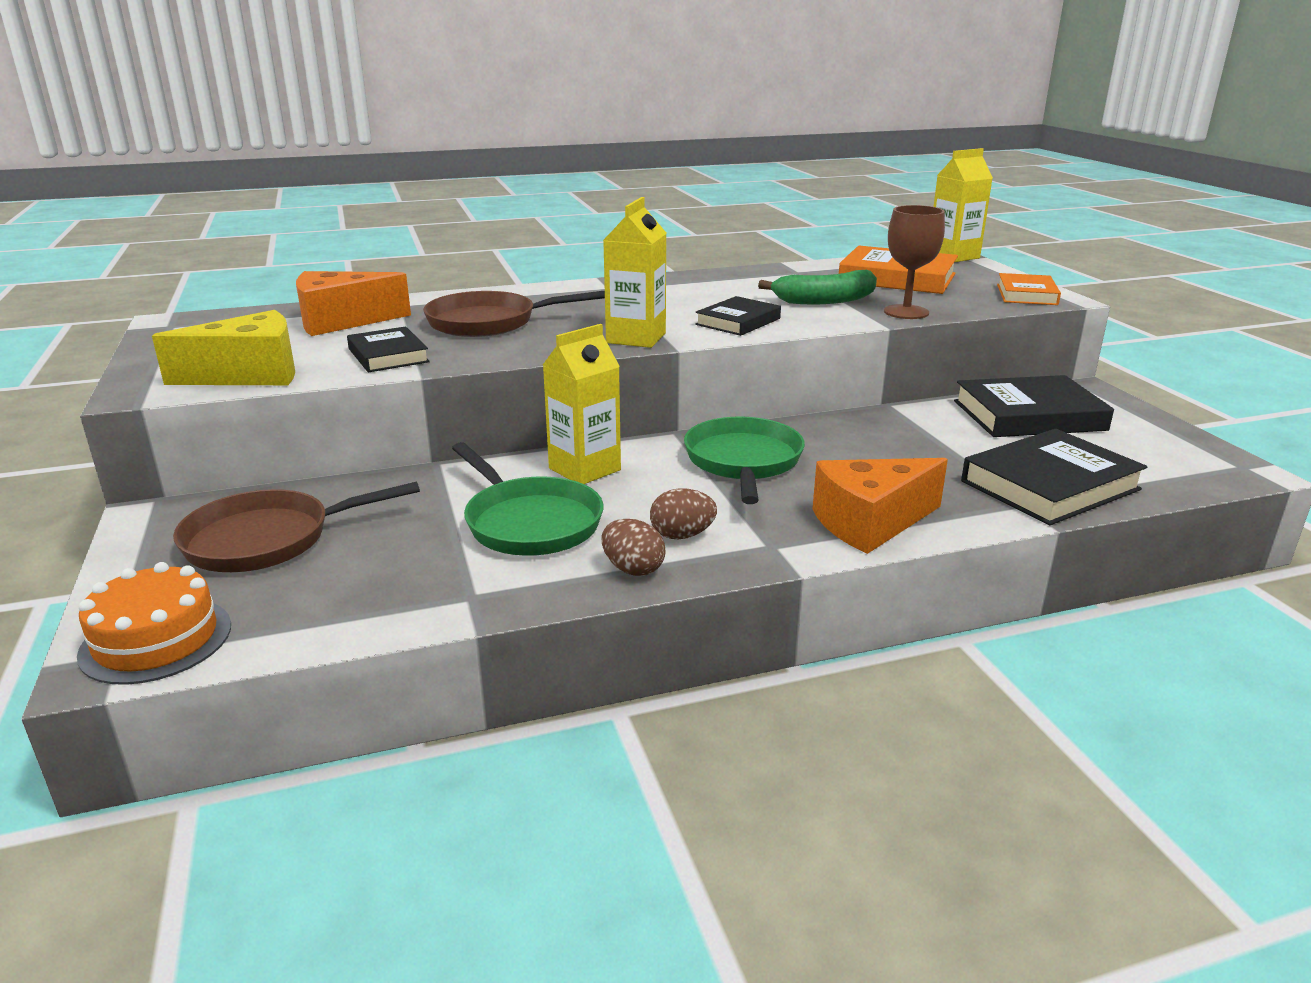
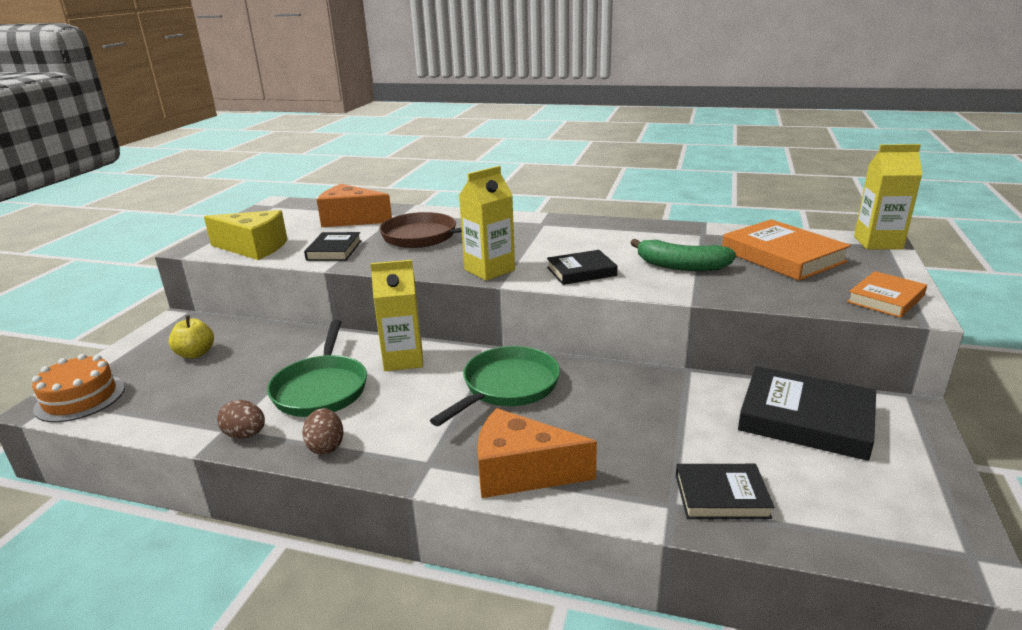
camera: 35 degrees right, 0 degrees up
brown pan [173,481,420,572] -> yellow apple [169,316,214,358]
brown egg [650,488,717,539] -> brown egg moved to [217,400,265,439]
brown goblet [884,205,945,319] -> none
black book [961,429,1147,525] -> black book [676,464,774,519], size x0.60

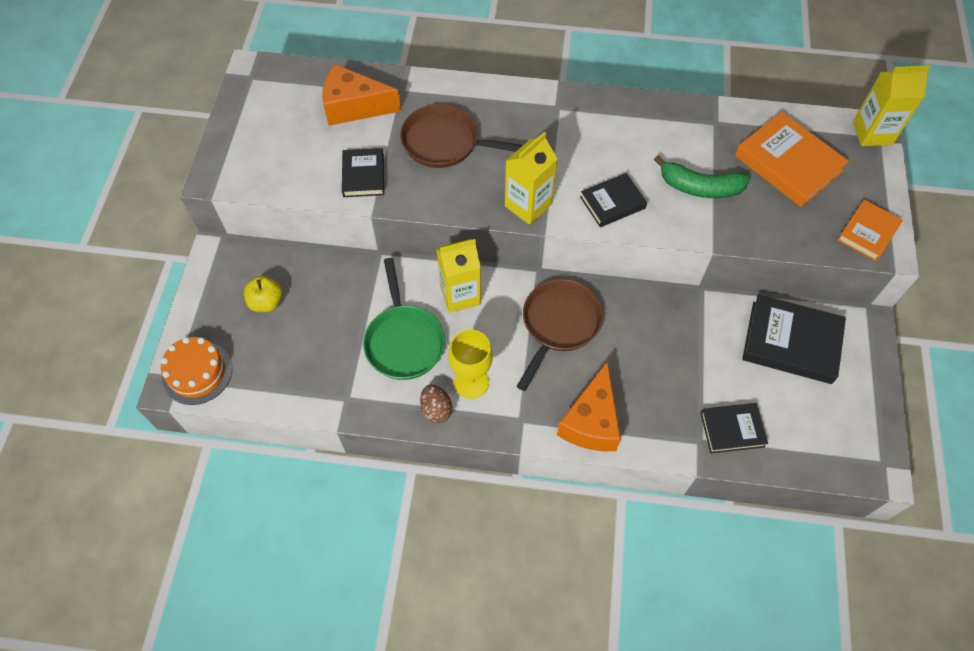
camera: 10 degrees left, 35 degrees up
yellow cheese [204,210,288,260] -> none
brown egg [217,400,265,439] -> none
green pan [430,346,560,426] -> brown pan [516,279,603,391]
orange cheese [477,408,597,498] -> orange cheese turned 75 degrees counterclockwise [557,361,621,451]
none -> yellow goblet [448,329,493,399]

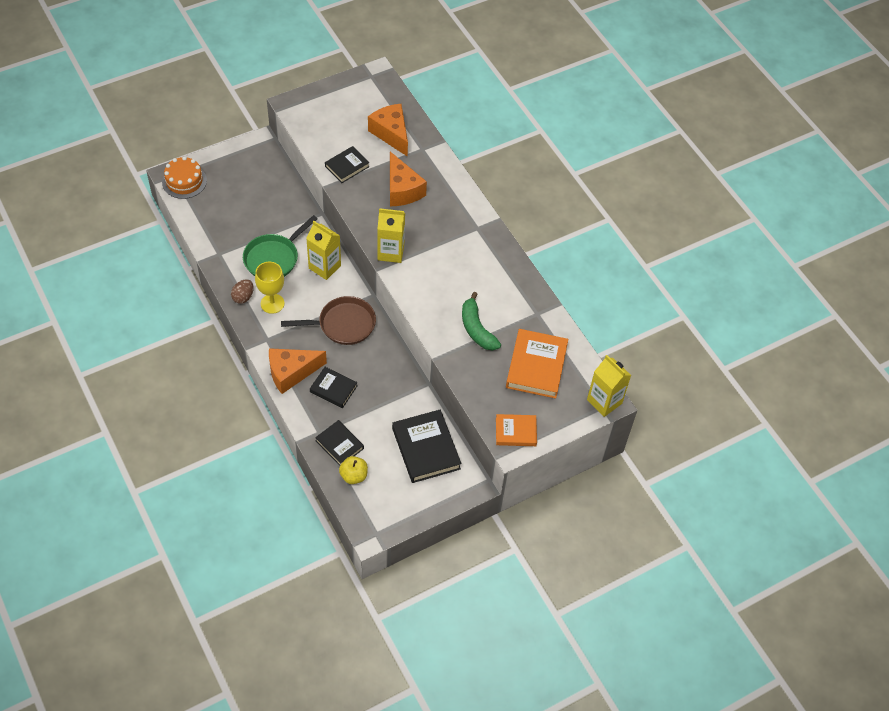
camera: 50 degrees right, 5 degrees down
yellow apple [244,276,282,312] -> yellow apple moved to [339,456,368,484]
brown pan [400,104,523,168] -> orange cheese [390,152,427,206]
black book [580,173,647,227] -> black book moved to [310,367,358,408]

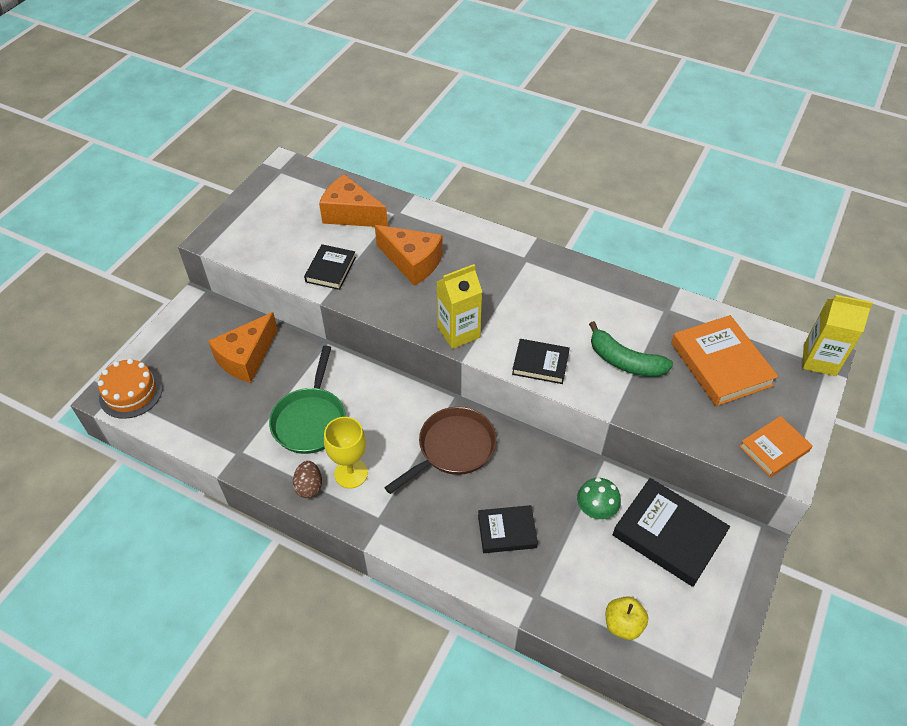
camera: 30 degrees left, 5 degrees down
orange cheese [269,348,327,394] -> orange cheese moved to [208,312,278,383]
yellow carton [306,221,341,280] -> none
black book [315,420,364,466] -> black book moved to [512,339,570,384]
none -> green mushroom [577,478,621,519]

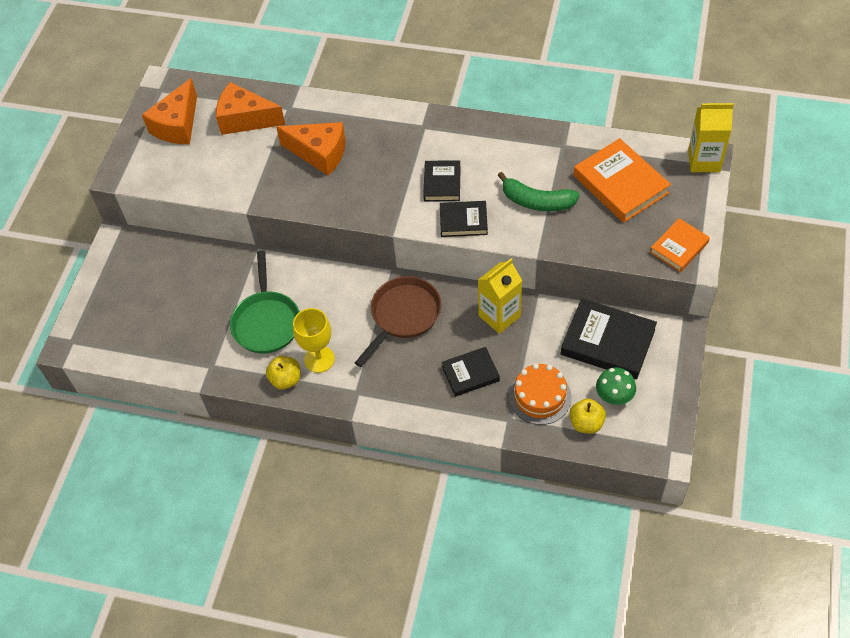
camera: 10 degrees left, 5 degrees up
orange cake [98,358,163,419] -> orange cake moved to [509,363,572,425]
orange cheese [208,312,278,383] -> orange cheese moved to [142,78,197,144]
brown egg [293,461,322,498] -> yellow apple [266,356,300,389]
black book [304,244,356,290] -> black book moved to [423,160,461,201]
yellow carton [436,264,482,349] -> yellow carton moved to [478,259,522,334]
green mushroom [577,478,621,519] -> green mushroom moved to [596,367,636,405]

